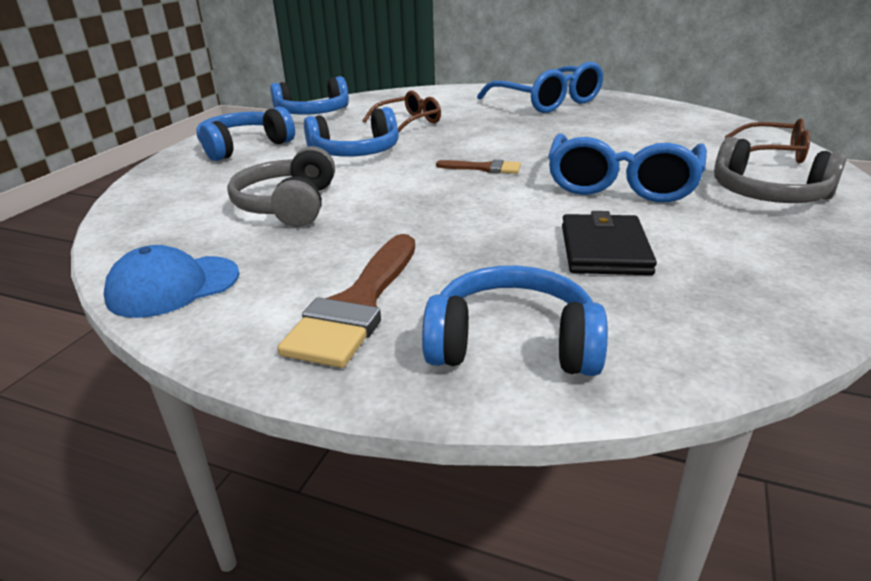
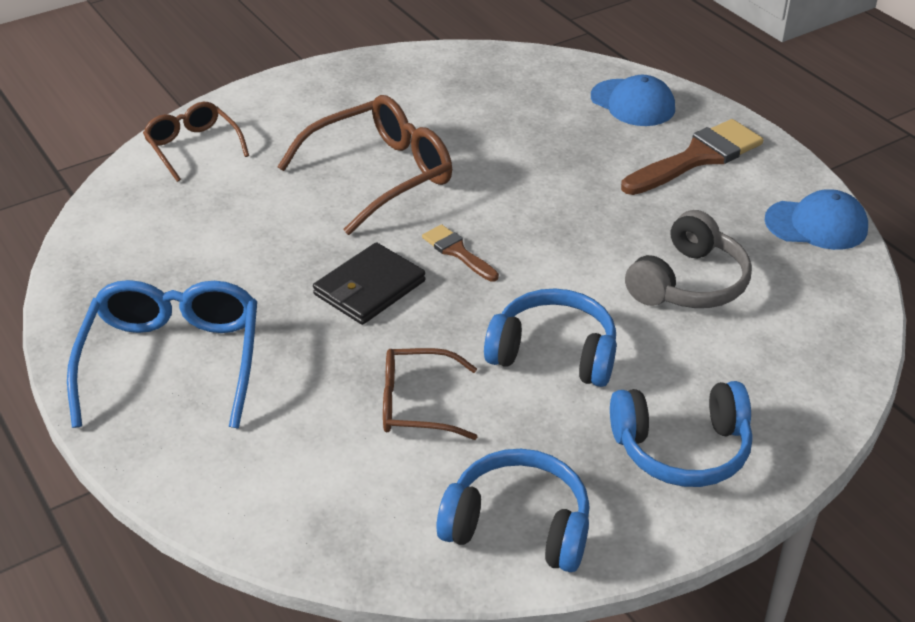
camera: 145 degrees left, 10 degrees up
blue headphones [422,265,608,376] -> blue cap [591,75,675,126]
blue glasses [548,133,707,203] -> brown glasses [277,95,452,235]
black wallet [562,211,657,275] -> black wallet moved to [313,242,425,325]
grey headphones [714,137,847,203] -> none

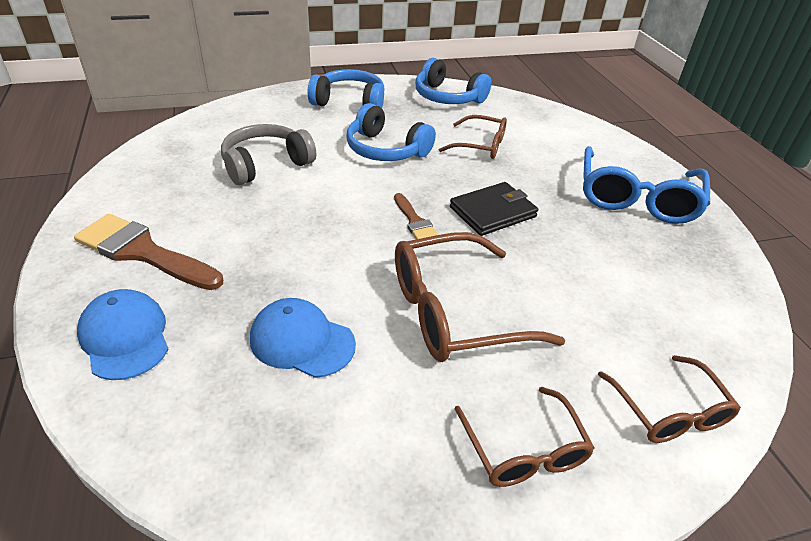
camera: 165 degrees left, 0 degrees up
brown brush [621,119,763,195] -> brown brush turned 45 degrees clockwise [74,214,223,290]
blue cap [765,190,868,250] -> blue cap moved to [250,298,356,378]
none -> brown glasses [455,387,594,487]

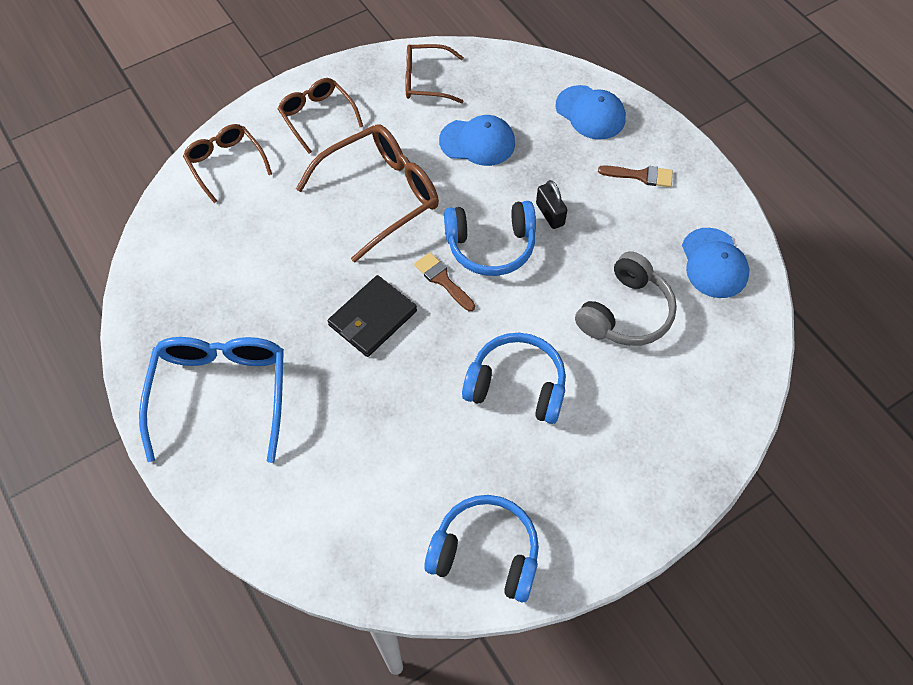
camera: 165 degrees right, 20 degrees up
brown brush [74,214,223,290] -> brown brush [598,165,673,187], size x0.54
blue headphones [308,69,385,108] -> blue headphones moved to [444,201,536,276]
brown glasses [439,115,507,159] -> brown glasses moved to [405,44,464,103]
none -> black padlock [536,180,567,229]
none -> blue cap [682,228,749,298]

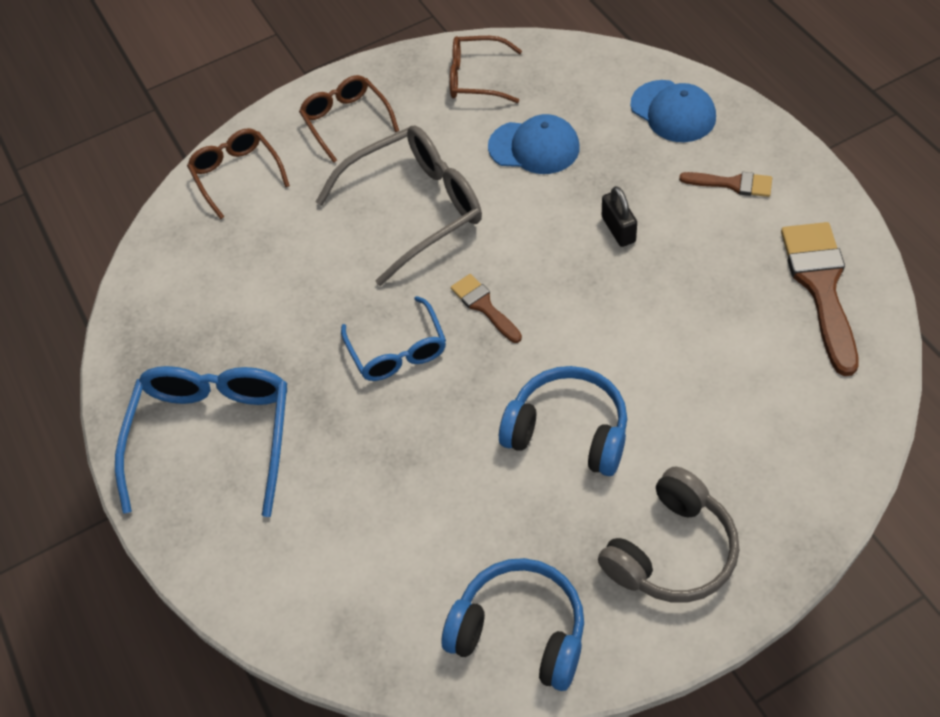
camera: 10 degrees right, 5 degrees down
brown glasses [296,124,439,263] -> grey glasses [316,126,482,286]
black wallet [328,275,417,357] -> blue glasses [341,296,446,381]
blue headphones [444,201,536,276] -> none
grey headphones [575,251,677,346] -> grey headphones moved to [598,467,739,603]
blue cap [682,228,749,298] -> brown brush [781,222,858,376]

